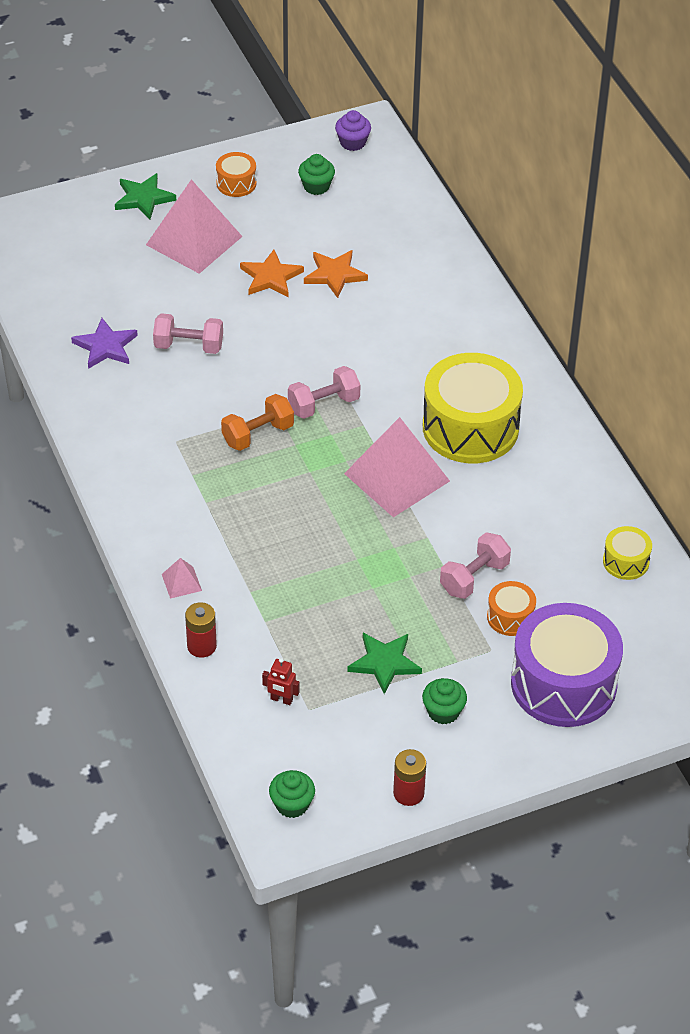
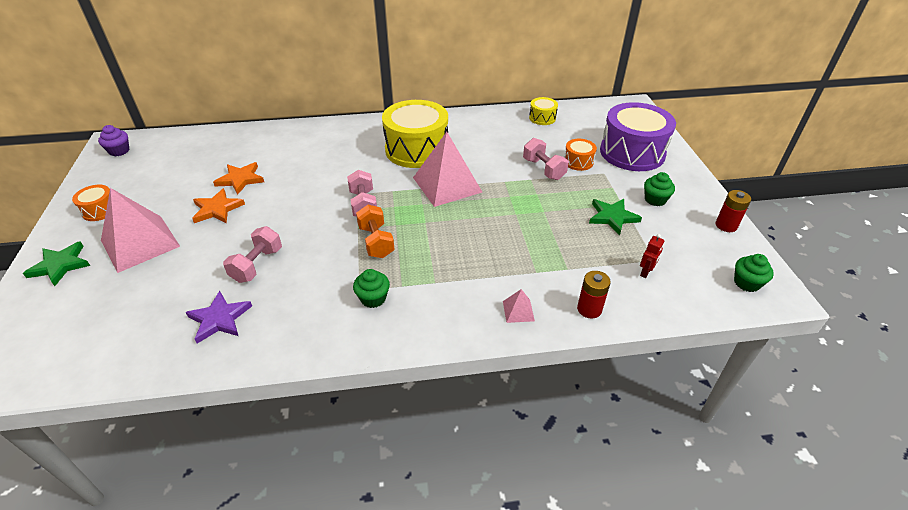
camera: 75 degrees left, 5 degrees down
green cupcake [298,154,335,195] -> green cupcake moved to [353,269,390,308]

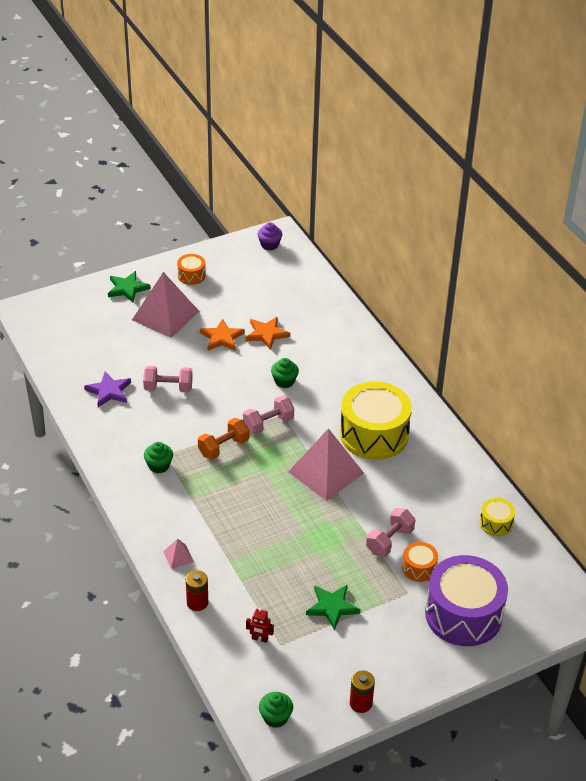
camera: 70 degrees right, 0 degrees up
green cupcake [644,172,675,206] -> green cupcake moved to [271,358,299,388]

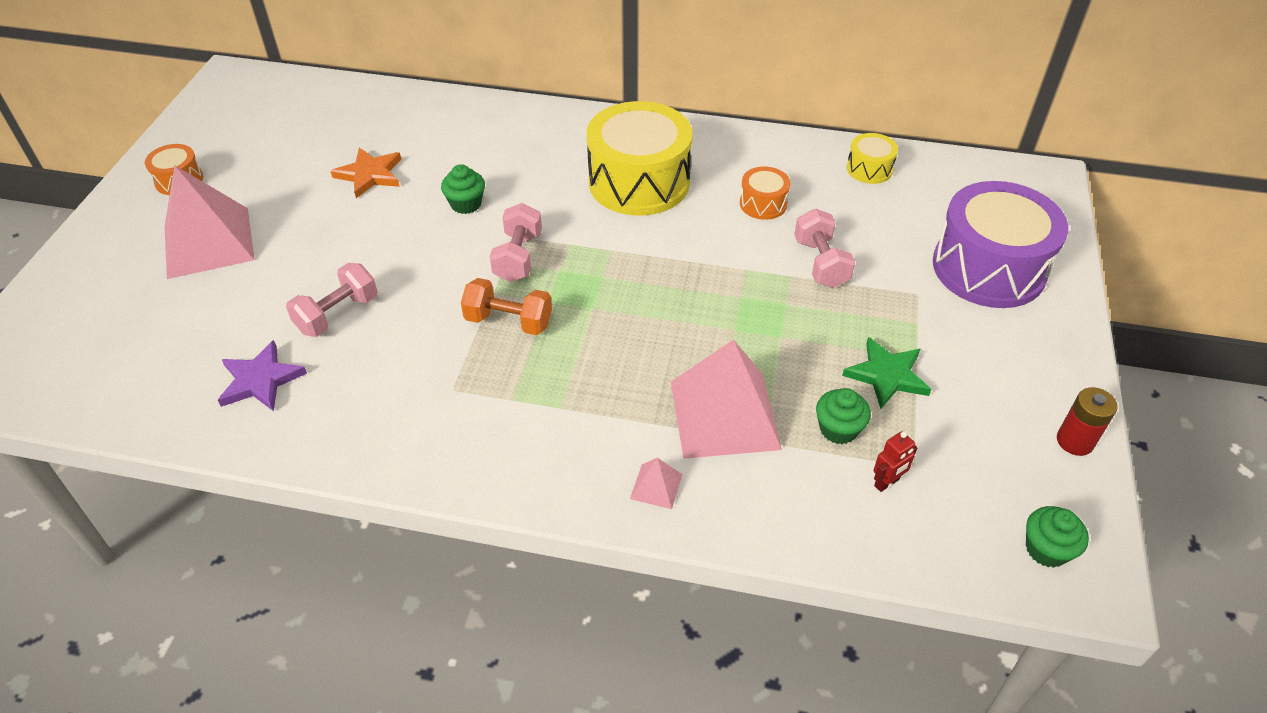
camera: 50 degrees left, 5 degrees up
green star [108,271,151,303] -> none
green cupcake [144,442,173,473] -> green cupcake moved to [816,388,871,444]
red battery [186,570,208,611] -> none
orange dumbbell [198,418,249,460] -> orange dumbbell turned 75 degrees counterclockwise [461,278,552,335]
orange star [200,319,245,351] -> none
purple cupcake [257,222,282,250] -> none
pink pyramid [288,428,364,501] -> pink pyramid moved to [671,340,782,458]
orange drum [402,542,438,582] -> orange drum moved to [740,167,790,220]

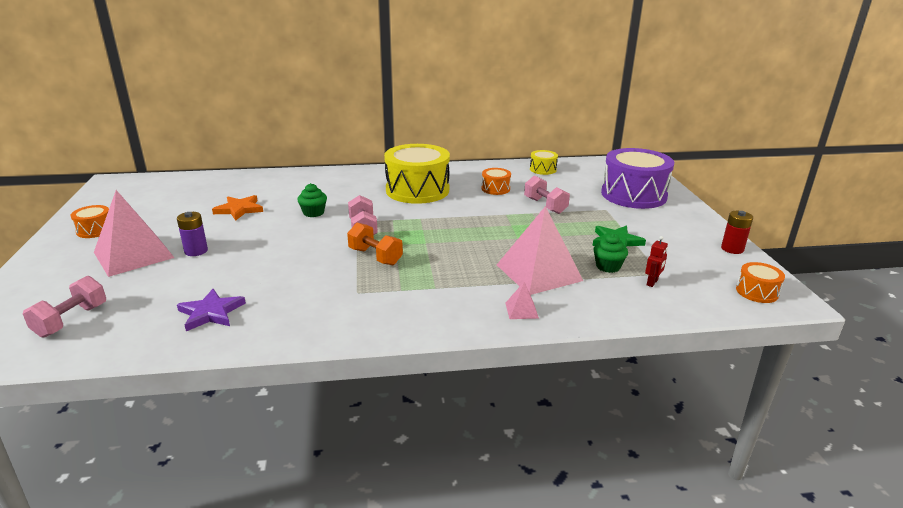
camera: 20 degrees left, 20 degrees down
pink dumbbell [286,263,378,337] -> pink dumbbell moved to [23,276,106,338]
orange dumbbell [461,278,552,335] -> orange dumbbell turned 45 degrees clockwise [347,222,403,265]
green cupcake [1026,506,1089,568] -> orange drum [736,262,785,303]
none -> purple battery [177,212,208,256]

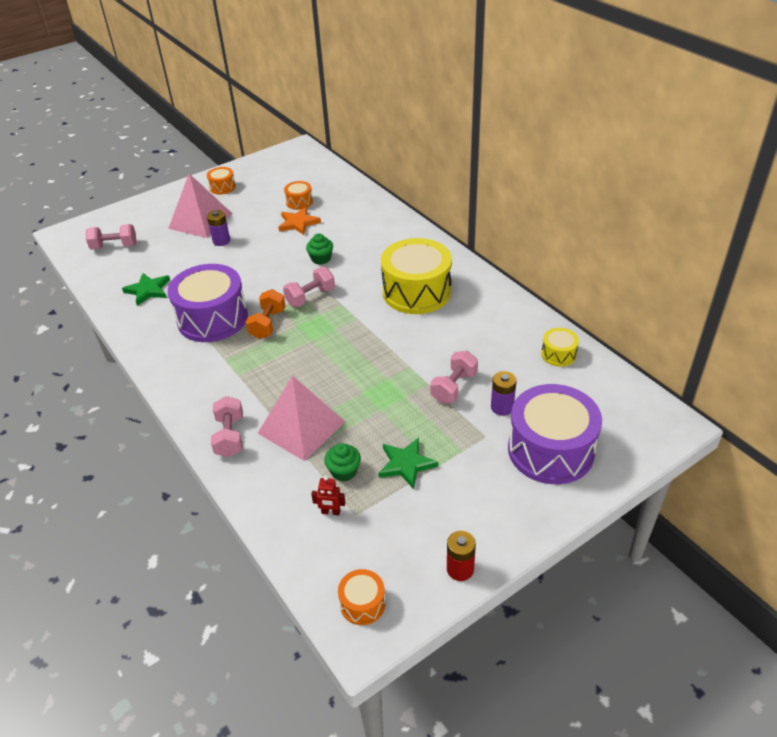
camera: 65 degrees right, 15 degrees up
purple star [177,289,246,331] -> green star [122,273,170,306]
orange drum [482,168,511,195] -> orange drum moved to [284,181,313,210]
pink pyramid [505,282,539,319] -> pink dumbbell [211,396,243,457]
none -> purple drum [168,264,248,342]
none -> purple battery [491,371,517,416]

